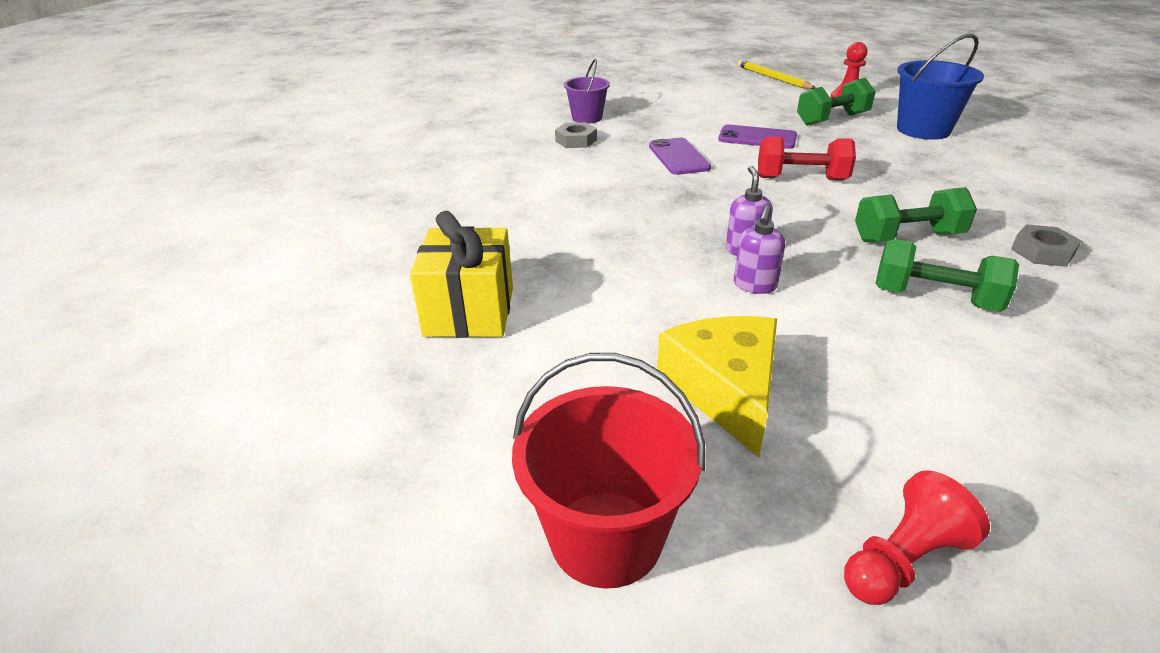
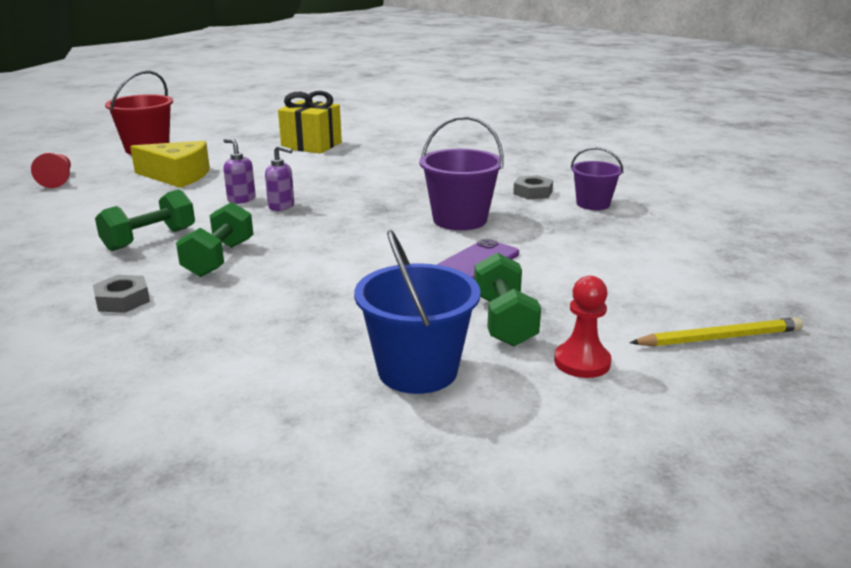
camera: 110 degrees right, 10 degrees down
purple phone [649,138,711,175] -> purple bucket [419,116,504,230]
red dumbbell [758,136,856,181] -> none

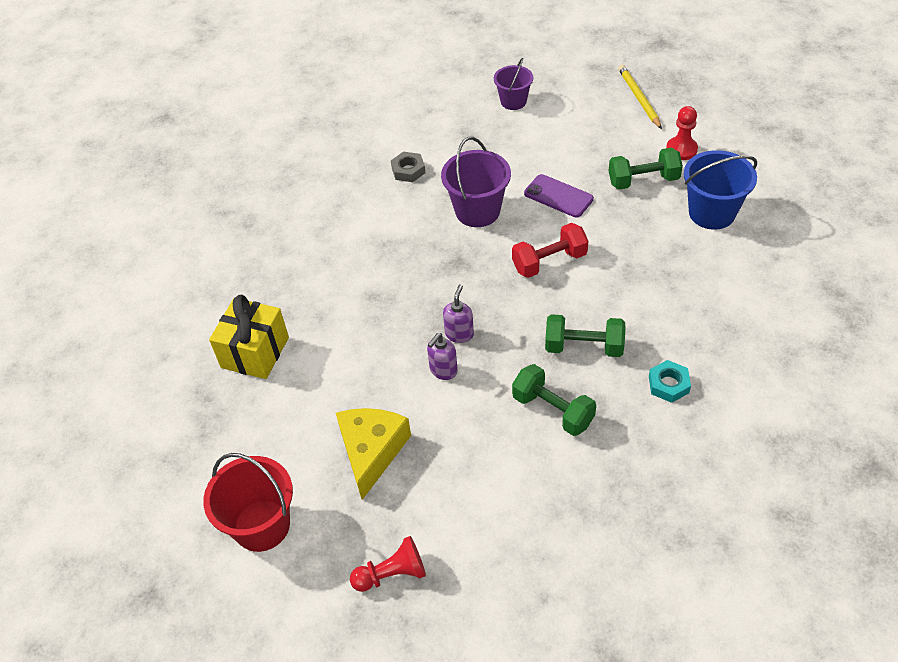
camera: 90 degrees left, 25 degrees up
grey nut [93,275,150,313] -> turquoise nut [649,360,691,403]
purple bucket [571,147,623,210] -> purple bucket moved to [494,58,533,110]
none -> red dumbbell [512,223,588,278]

